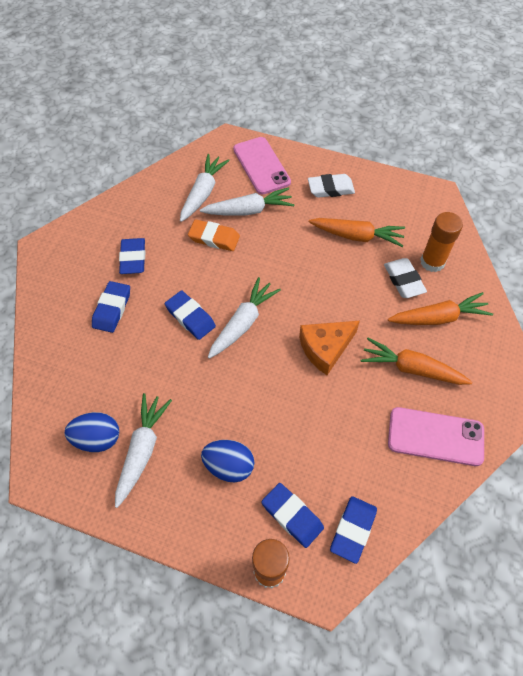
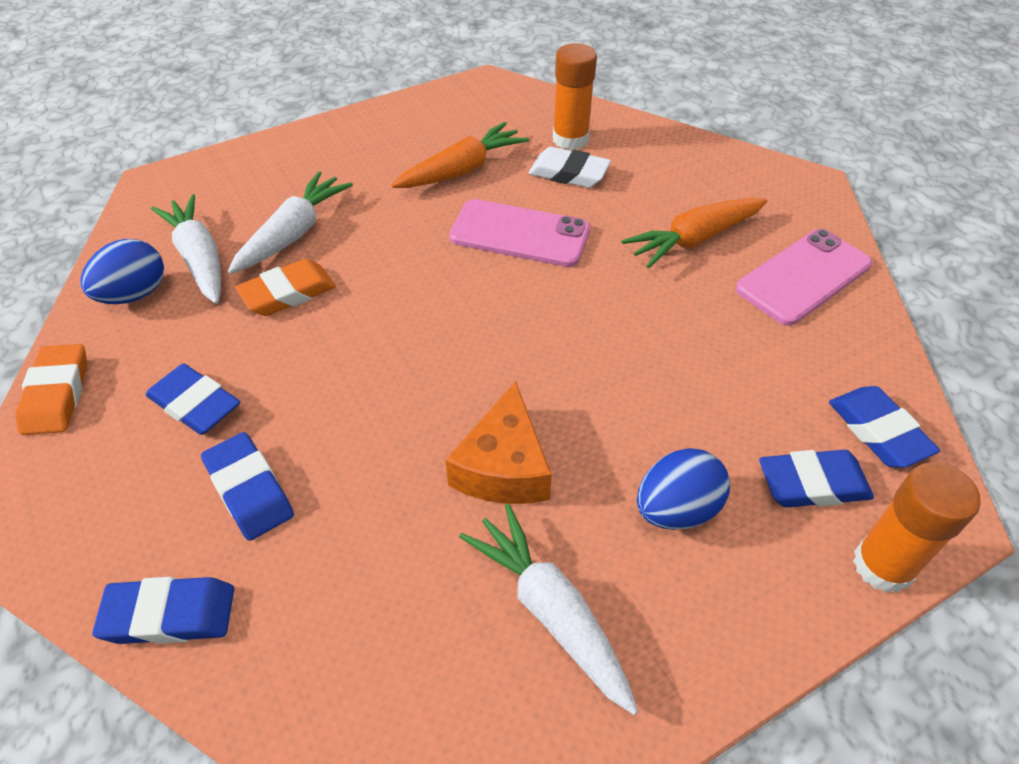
camera: 50 degrees left, 10 degrees down
blue egg [65,412,119,452] -> blue egg moved to [80,239,164,304]
blue eraser [165,290,216,340] -> blue eraser moved to [92,577,234,644]
white carrot [208,277,281,359] -> none
pink phone [233,137,291,195] -> pink phone moved to [449,199,590,267]
orange cheese [299,321,360,375] -> orange cheese moved to [445,381,552,504]
white eraser [308,174,355,198] -> none
orange carrot [388,292,493,325] -> none
none -> orange eraser [15,344,87,435]

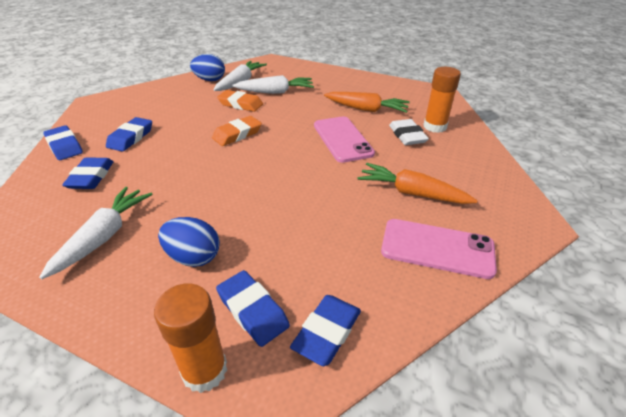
camera: 55 degrees right, 10 degrees down
orange eraser [15,344,87,435] -> orange eraser moved to [212,116,262,146]
blue eraser [146,364,240,435] -> blue eraser moved to [62,157,114,189]
orange cheese [445,381,552,504] -> none

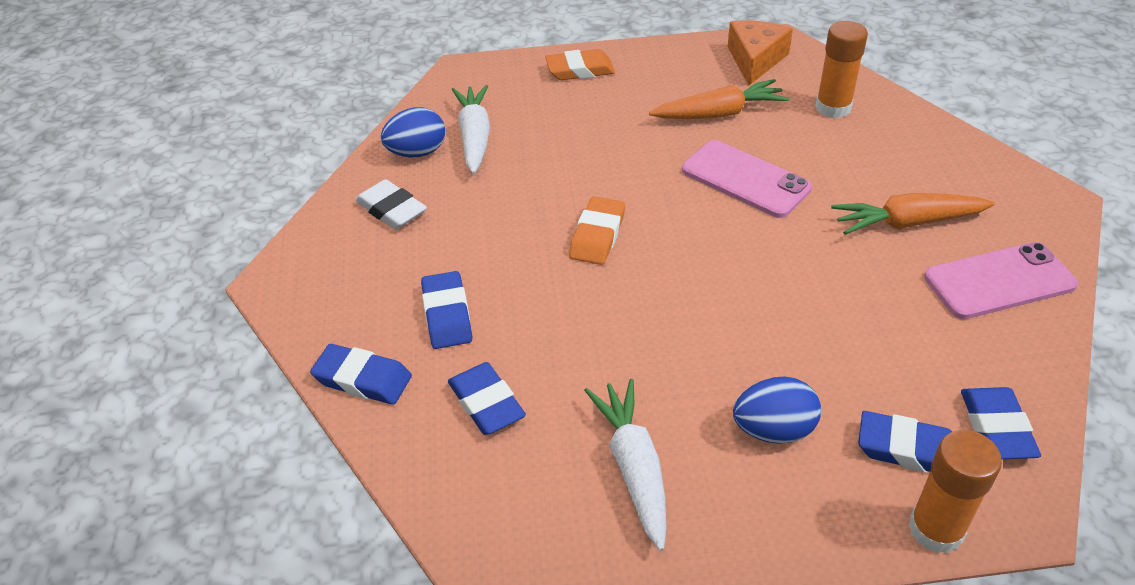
camera: 30 degrees left, 5 degrees up
orange eraser [217,90,263,112] -> orange eraser moved to [545,49,615,80]
white carrot [233,75,314,94] -> none
white eraser [389,119,429,145] -> white eraser moved to [355,179,427,229]
none -> orange cheese [727,20,793,86]

